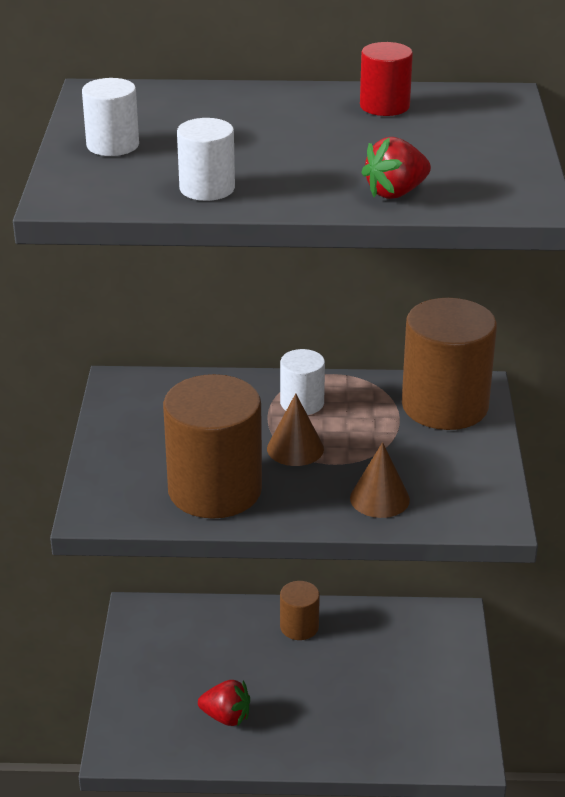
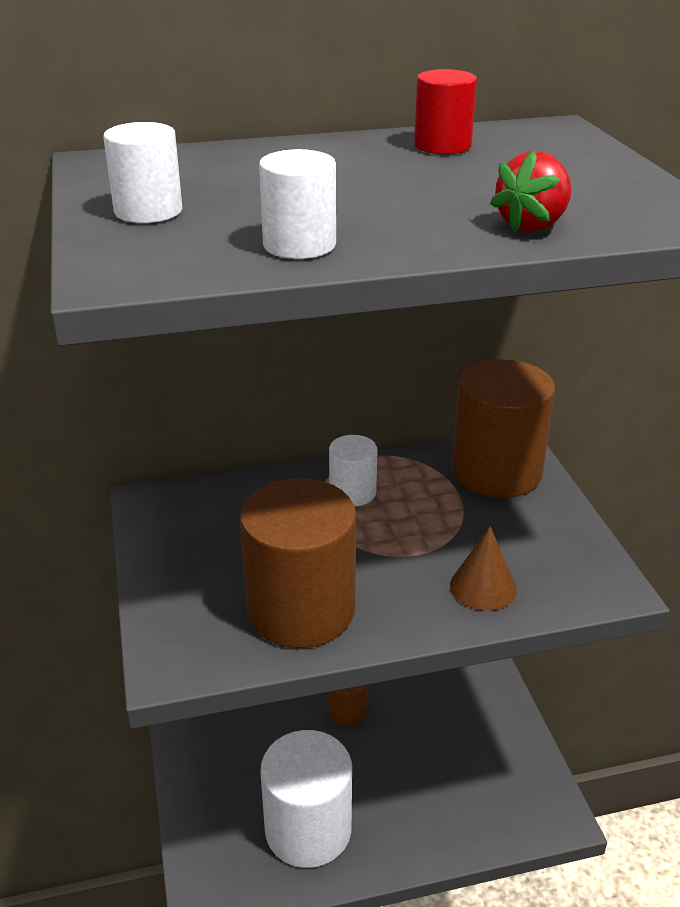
camera: 15 degrees left, 0 degrees up
red strawberry [198,680,250,726] -> white cylinder [260,730,352,868]
brown cone [267,393,324,466] -> none

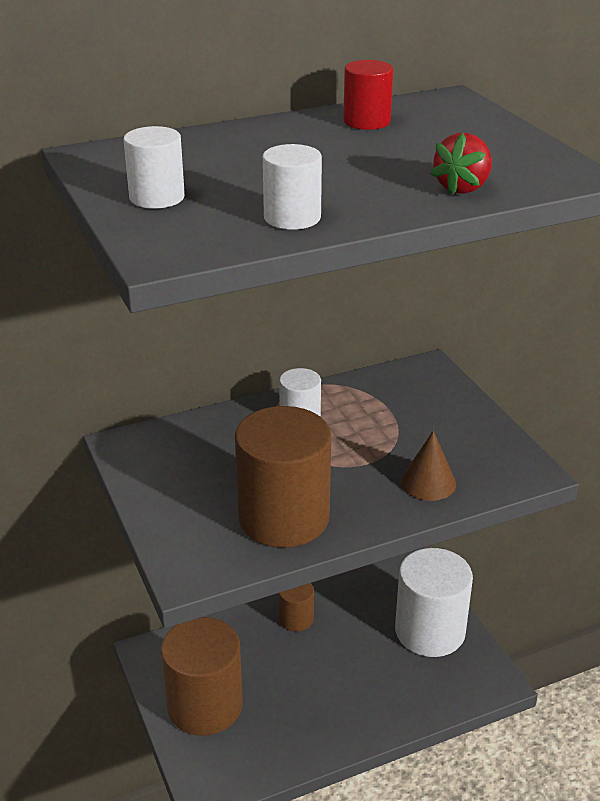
camera: 10 degrees left, 0 degrees up
white cylinder [260,730,352,868] -> white cylinder moved to [395,548,473,657]
brown cylinder [452,359,555,498] -> brown cylinder moved to [161,617,243,736]

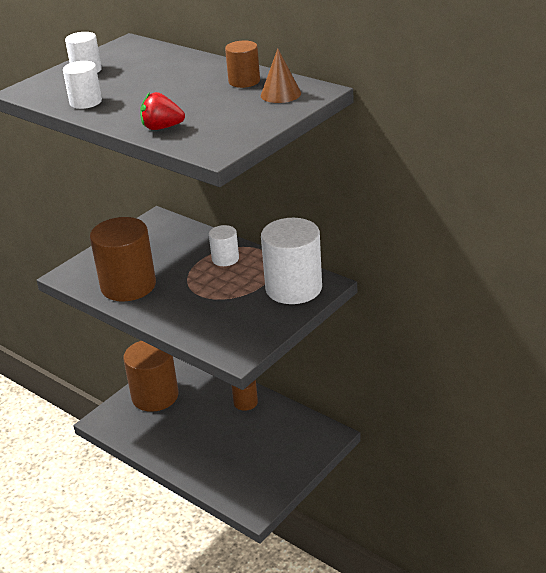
camera: 65 degrees right, 0 degrees up
red cylinder [343,60,393,130] -> brown cylinder [225,41,260,88]
white cylinder [395,548,473,657] -> white cylinder moved to [261,218,322,304]
brown cone [401,431,456,501] -> brown cone moved to [260,48,301,103]

